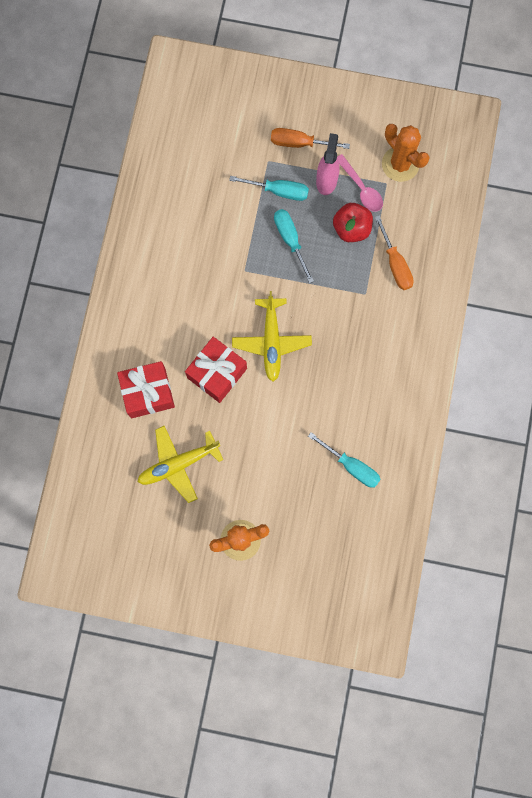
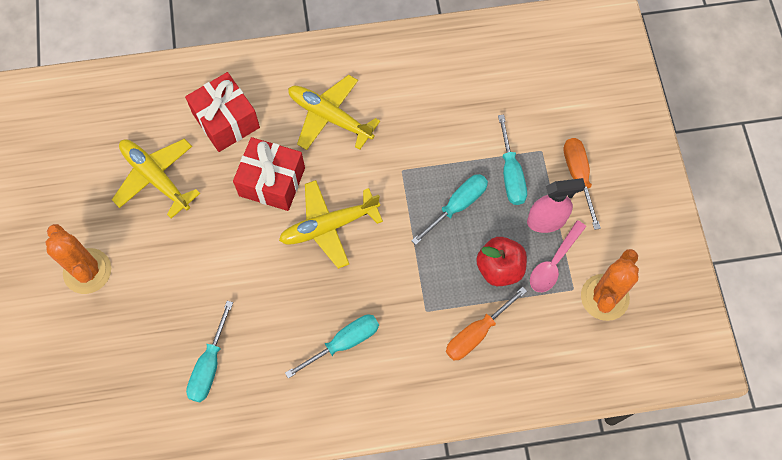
camera: 70 degrees right, 10 degrees down
none -> turquoise screwdriver [285,315,379,379]
none -> yellow plane [288,75,380,150]

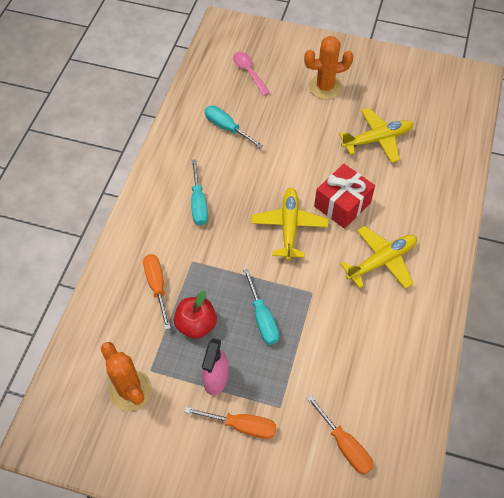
camera: 115 degrees right, 10 degrees down
red gift [185,72,260,152] -> none
turquoise screwdriver [498,115,527,205] -> none
pink spoon [530,220,586,292] -> pink spoon moved to [233,52,270,96]
none -> orange screwdriver [306,395,373,475]

